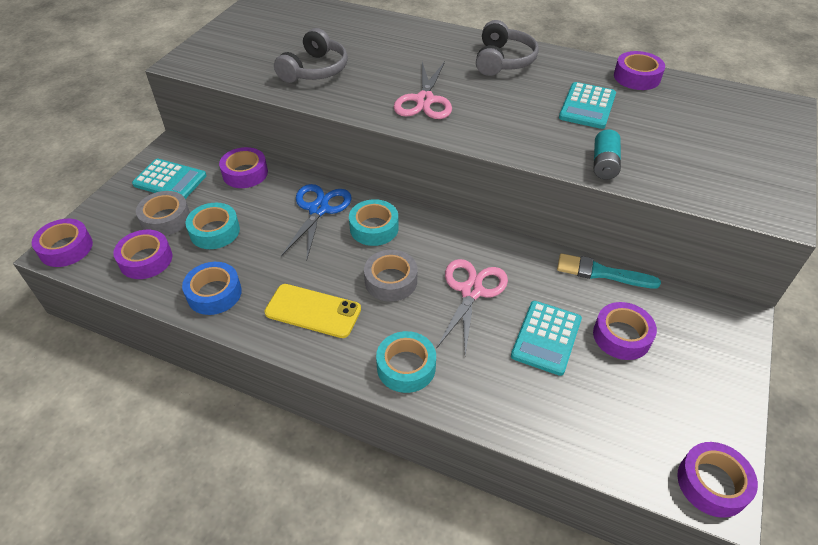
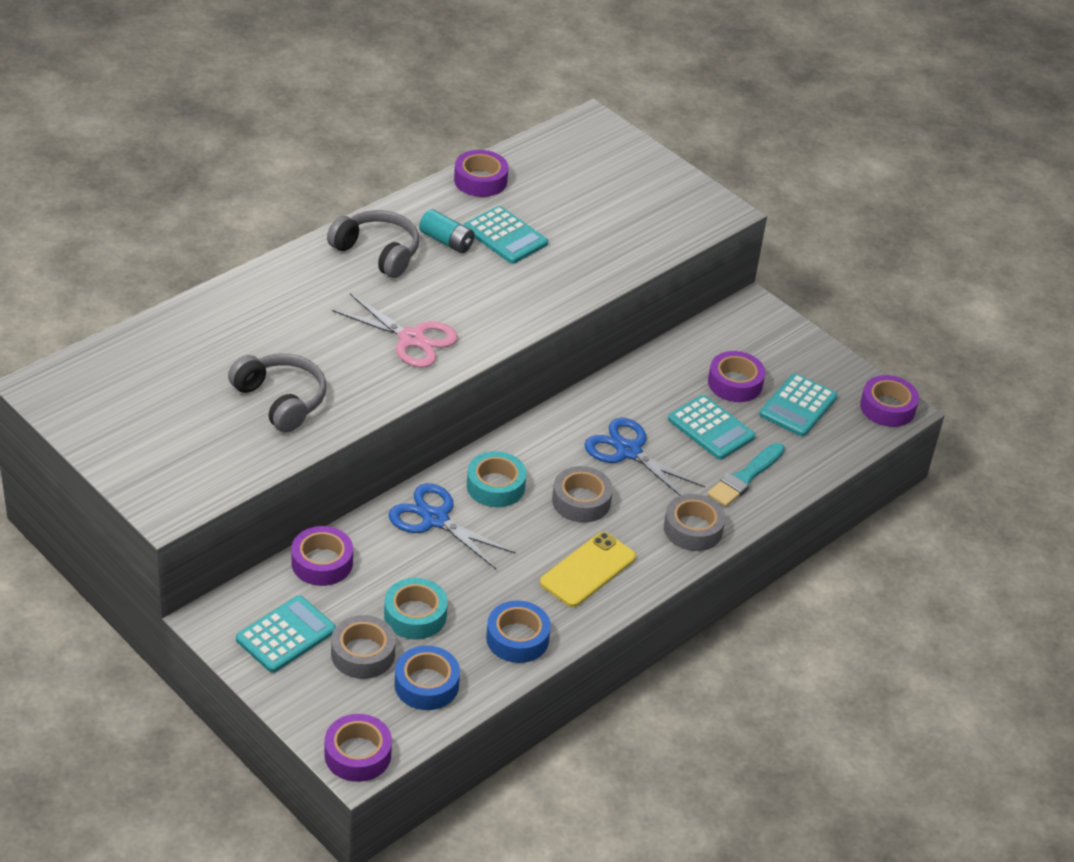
camera: 70 degrees left, 5 degrees down
purple tape [113,230,172,279] -> blue tape [394,646,460,710]
turquoise tape [376,331,436,393] -> grey tape [664,494,725,551]
pink scissors [436,259,508,355] -> blue scissors [584,418,705,496]
turquoise brush [557,253,661,289] -> turquoise brush moved to [707,443,785,507]
turquoise battery [594,129,621,180] -> turquoise battery moved to [419,209,475,253]
none -> turquoise calculator [759,373,837,437]

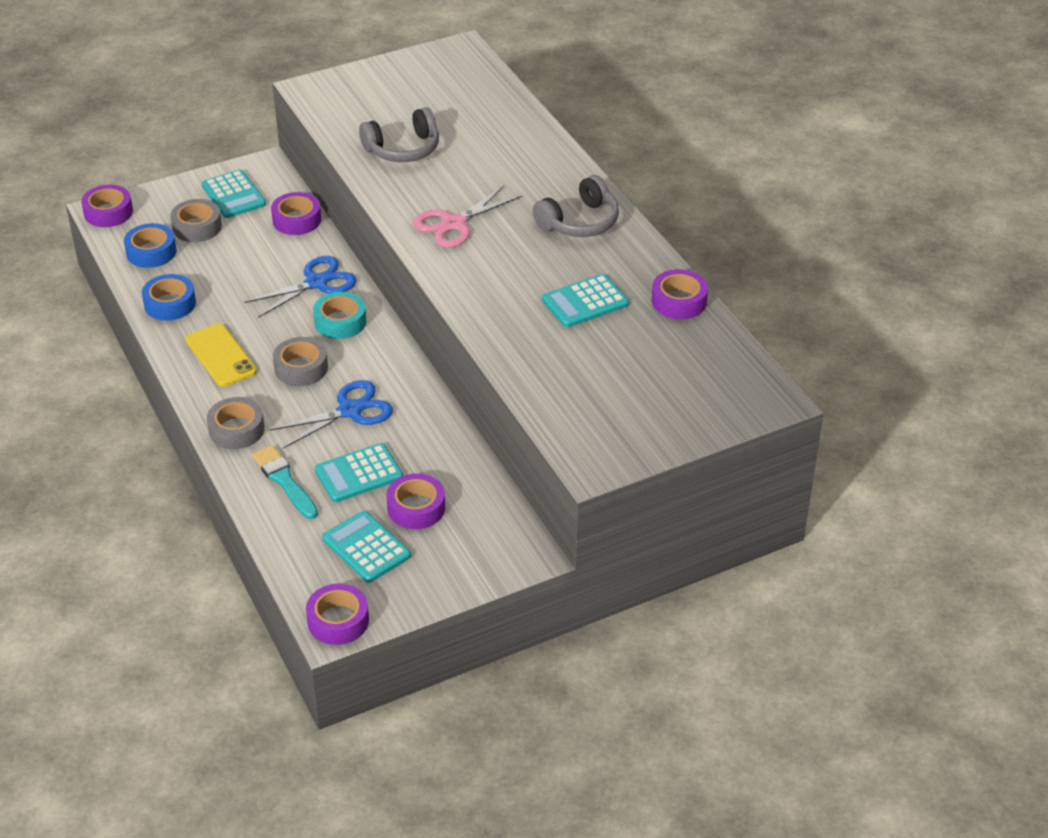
camera: 110 degrees right, 0 degrees up
turquoise tape [384,578,448,639] -> none
turquoise battery [419,209,475,253] -> none

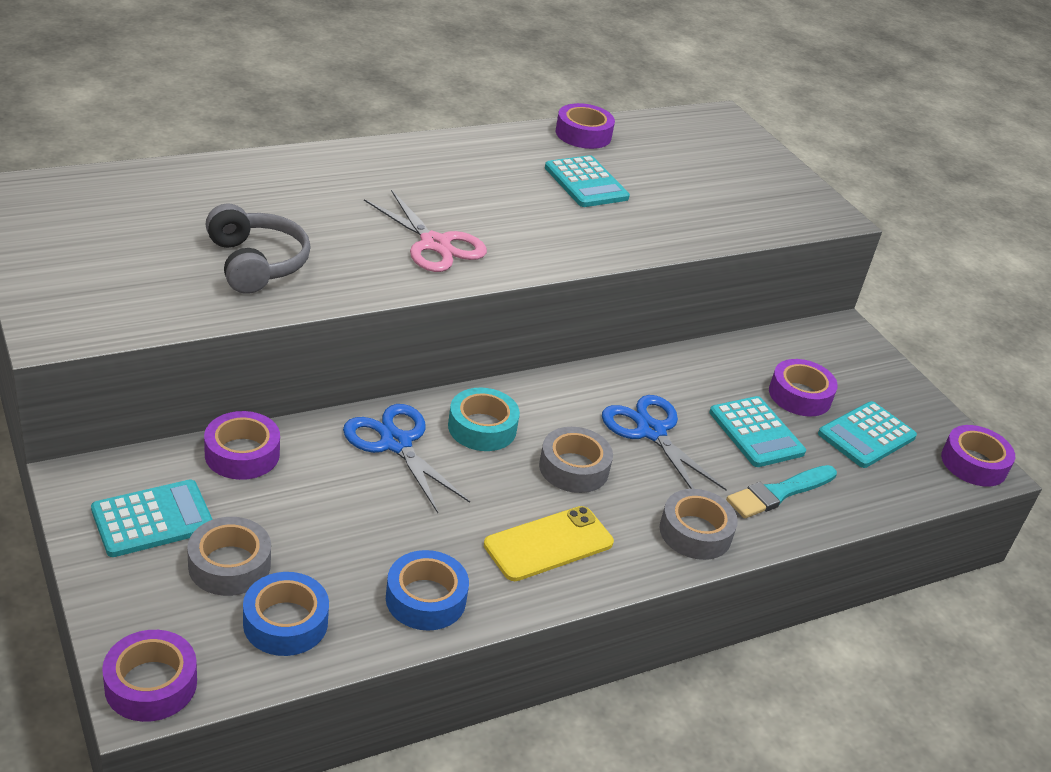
camera: 95 degrees left, 5 degrees down
grey headphones [533,175,619,237] -> none

